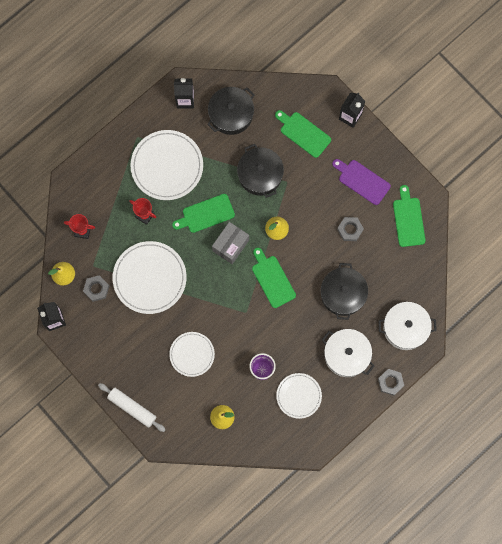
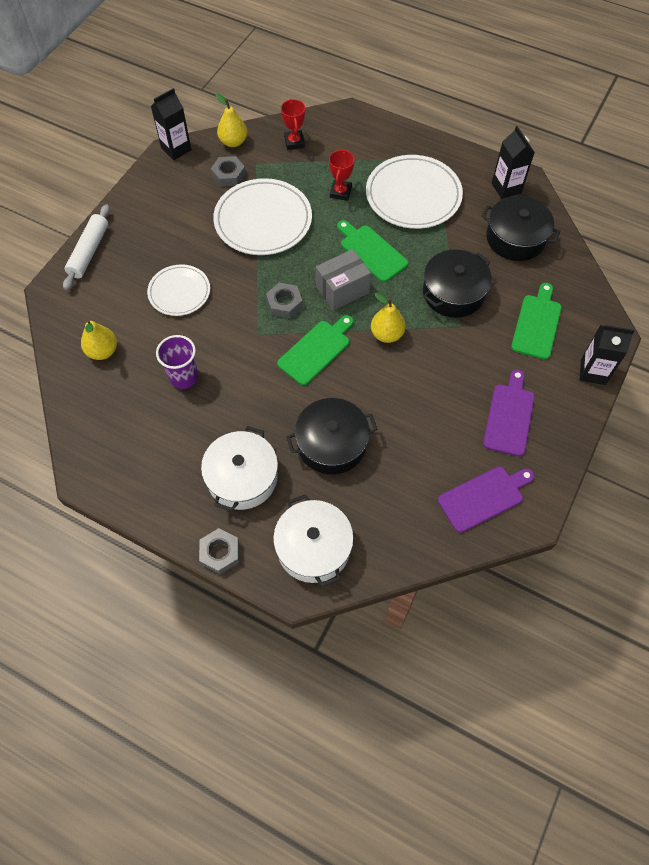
camera: 70 degrees right, 15 degrees down
grey box [212,222,249,264] -> grey box turned 45 degrees counterclockwise [316,249,371,310]
white plate [276,373,322,419] -> none
grey nut [337,217,364,241] -> grey nut moved to [266,283,303,318]
green cutting board [393,185,426,247] -> purple cutting board [438,466,534,533]

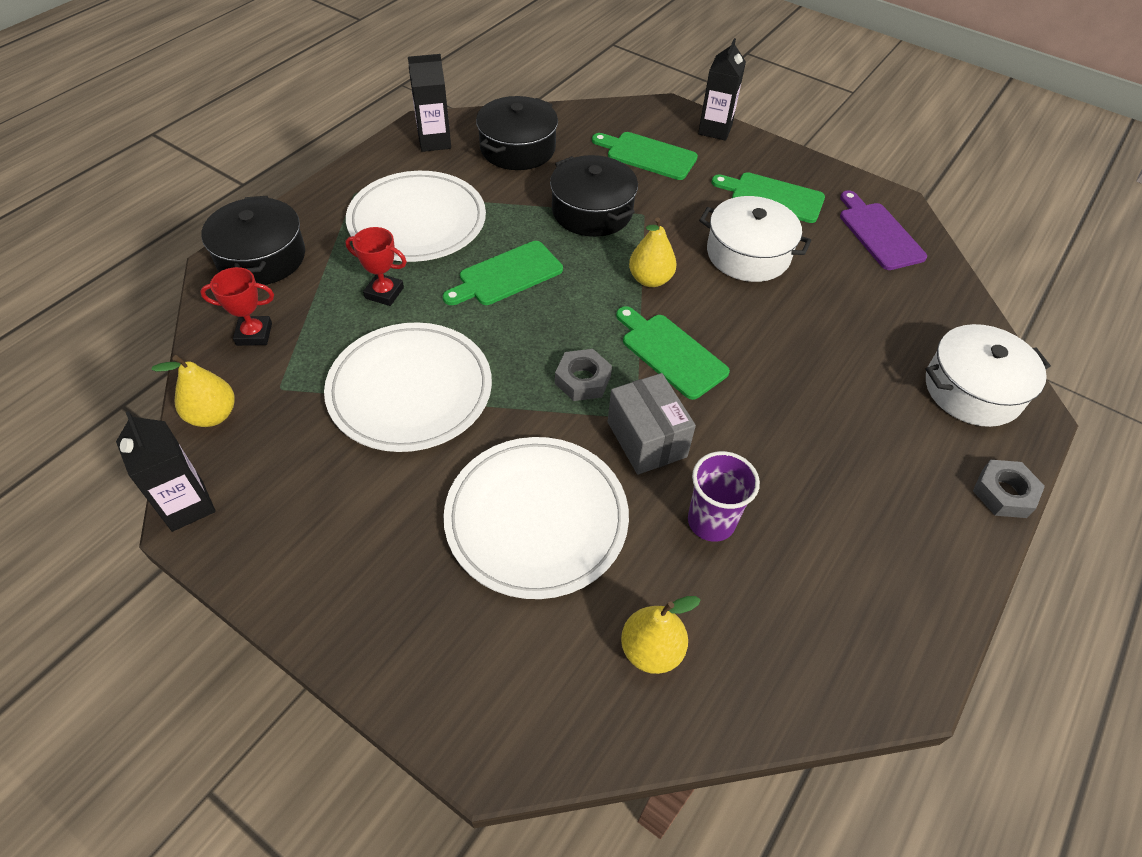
camera: 85 degrees left, 10 degrees down
white rolling pin [63,204,110,290] -> none
white plate [147,264,210,316] -> white plate [443,437,629,599], size x1.65
white pot [201,426,278,512] -> white pot moved to [699,196,811,282]
grey nut [211,156,246,186] -> none
black pot [286,398,378,474] -> black pot moved to [201,196,305,285]
grey box [316,249,371,310] -> grey box moved to [608,373,696,475]
purple cutting board [483,369,535,456] -> green cutting board [712,172,825,223]

